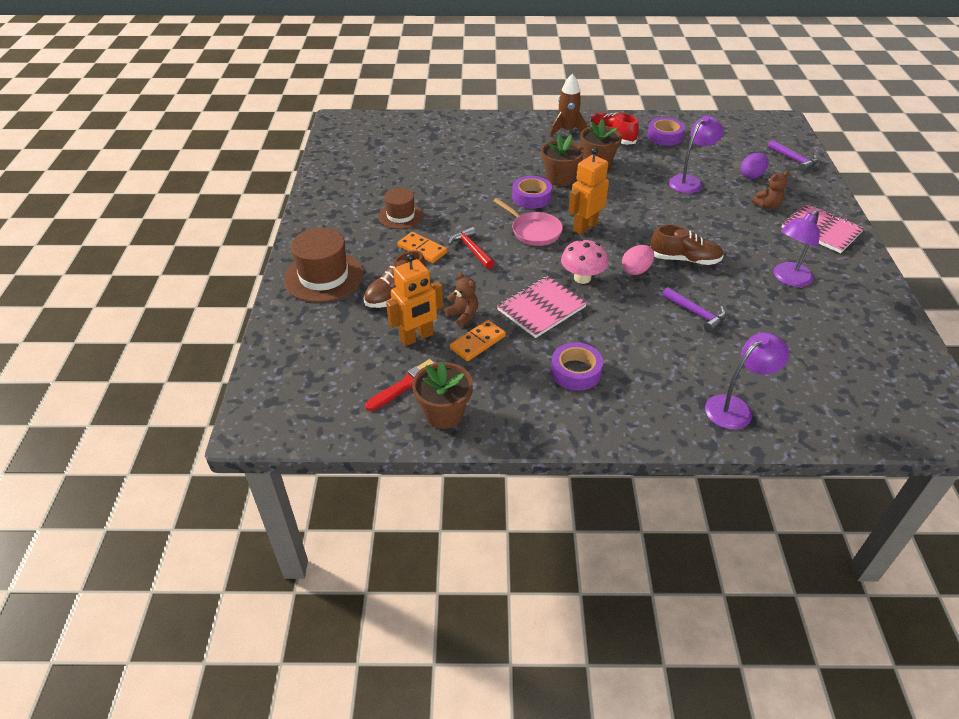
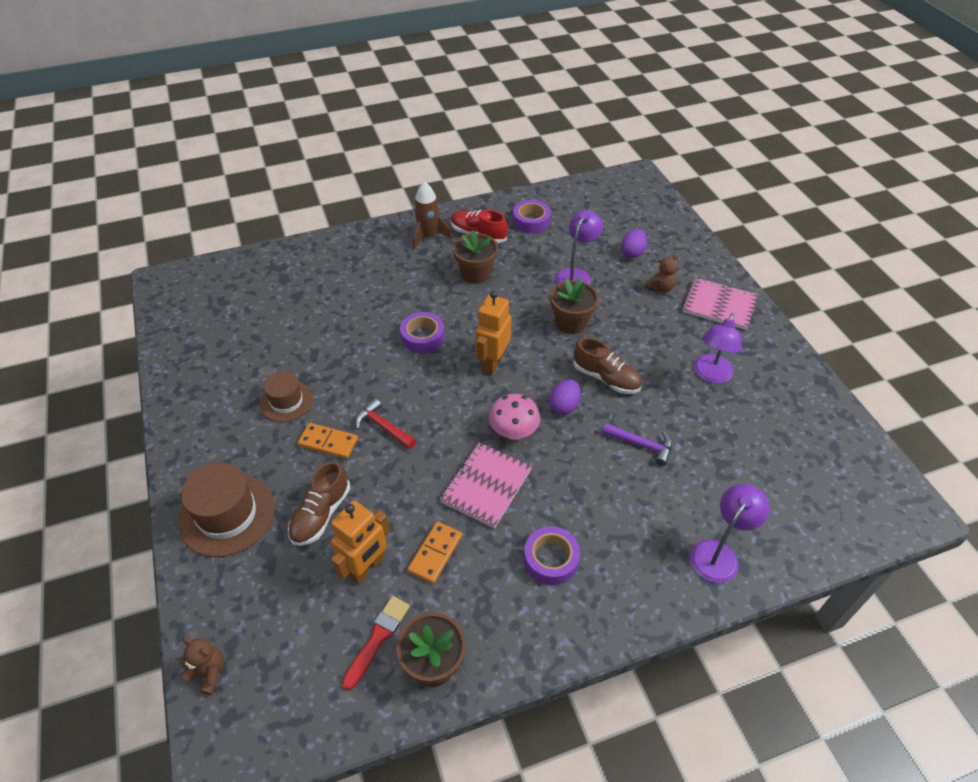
camera: 20 degrees left, 5 degrees up
brown teddy bear [444,272,478,328] -> brown teddy bear moved to [179,637,224,695]
pink pan [493,198,563,246] -> none
brown flower pot [541,134,584,186] -> brown flower pot moved to [550,278,599,334]
pink egg [622,245,654,275] -> purple egg [549,379,581,415]
brown shoe [650,225,724,265] -> brown shoe turned 45 degrees clockwise [573,338,642,394]
purple hammer [768,140,818,172] -> none

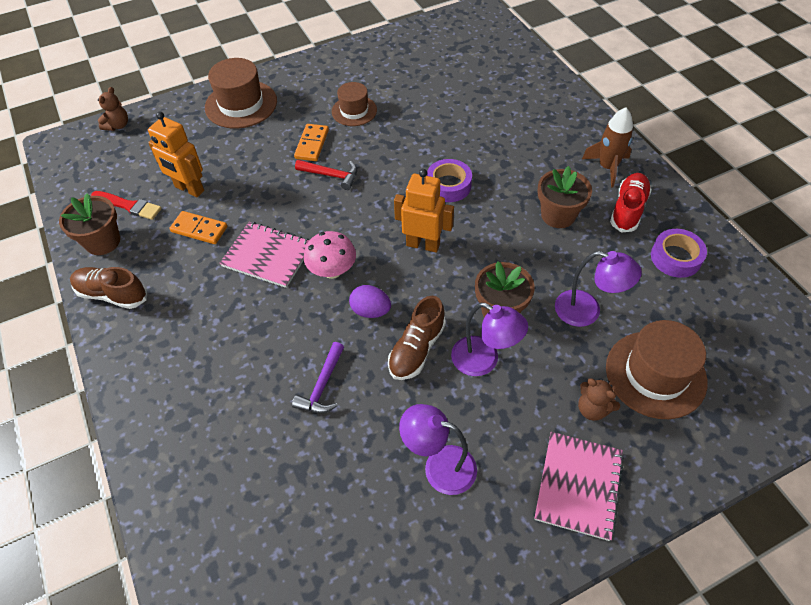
camera: 85 degrees right, 5 degrees up
brown shoe [288,461,350,546] -> brown shoe moved to [70,267,147,309]
red hammer [355,399,416,449] -> red hammer turned 75 degrees clockwise [295,160,357,190]
purple tape [524,526,580,585] -> none
purple egg [621,229,647,258] -> brown hat [606,320,708,419]
purple lamp [690,484,770,583] -> purple lamp moved to [451,303,528,376]

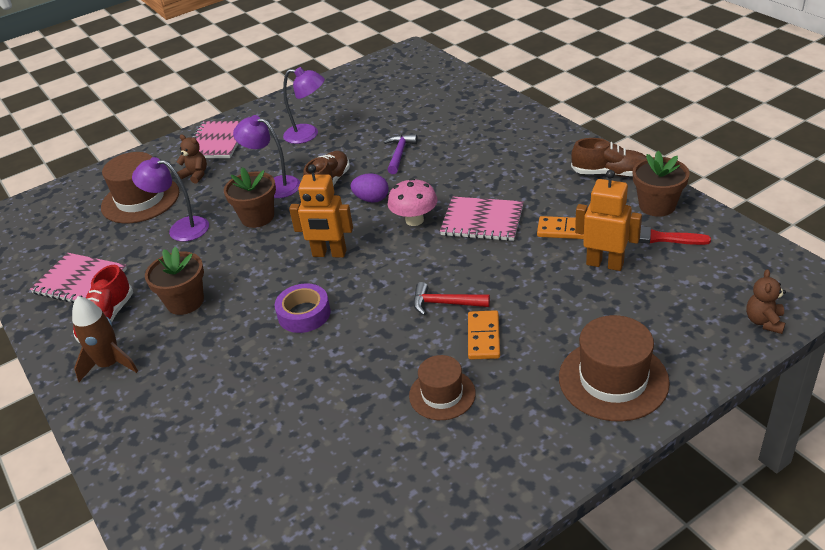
camera: 175 degrees right, 15 degrees down
purple tape [651,229,707,278] -> pink notebook [30,253,127,303]

